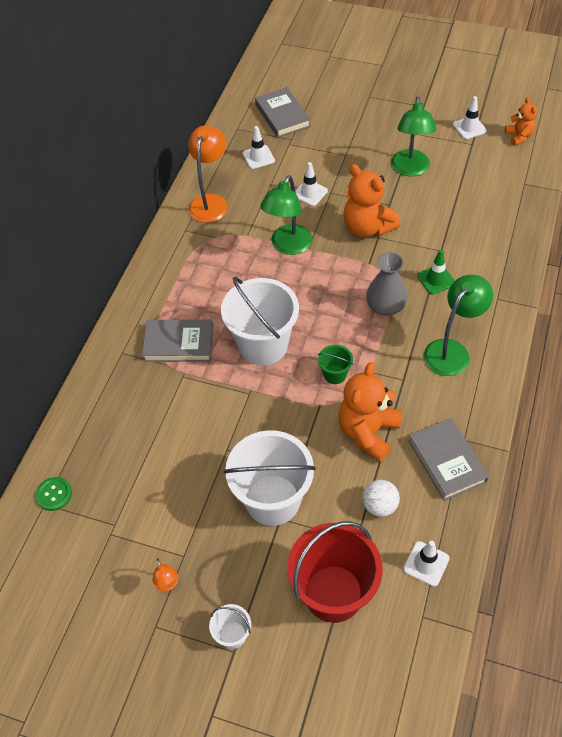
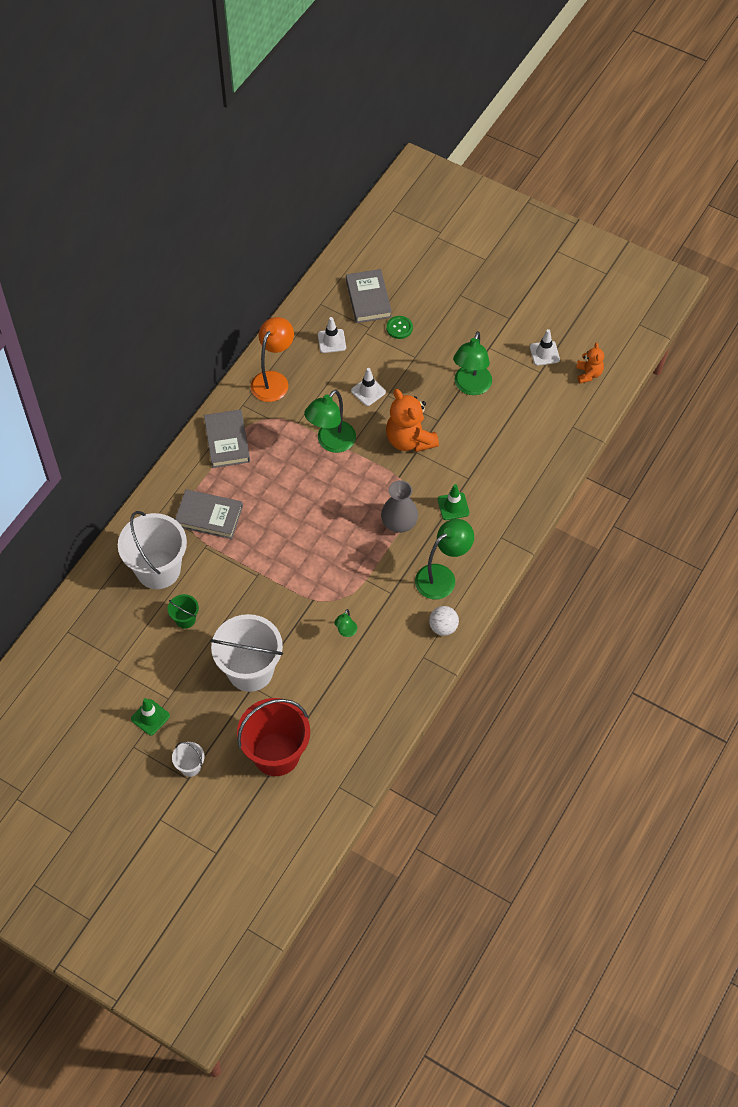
camera: 10 degrees right, 5 degrees up
green button [36,477,72,511] -> green button moved to [386,316,413,339]
orange lamp [153,558,178,591] -> green traffic cone [131,698,170,736]
white bucket [221,277,299,366] -> white bucket moved to [118,511,187,589]
green bucket [318,345,353,384] -> green bucket moved to [168,594,199,629]
orange teddy bear [338,362,402,462] -> green lamp [334,609,357,637]
white ball [363,480,400,517] -> white ball moved to [429,606,459,636]
white traffic cone [403,541,450,587] -> none
grey book [408,418,489,501] -> grey book moved to [204,409,250,468]

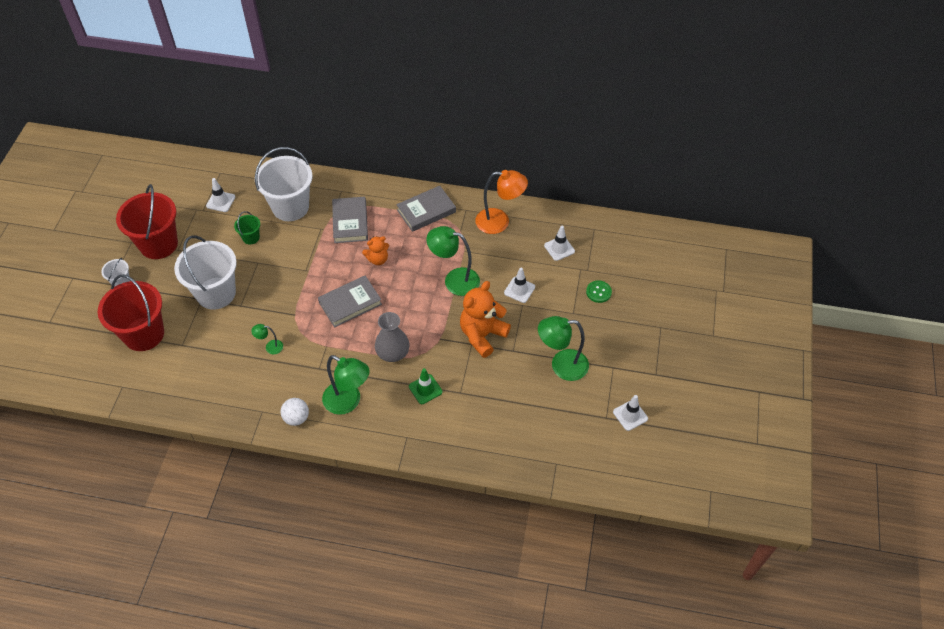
camera: 70 degrees right, 5 degrees down
green traffic cone [131,698,170,736] -> red bucket [116,184,178,259]
grey book [346,269,392,323] -> grey book moved to [318,276,382,327]
orange teddy bear [576,343,604,384] -> orange teddy bear moved to [362,236,389,265]
none -> white traffic cone [206,178,235,212]

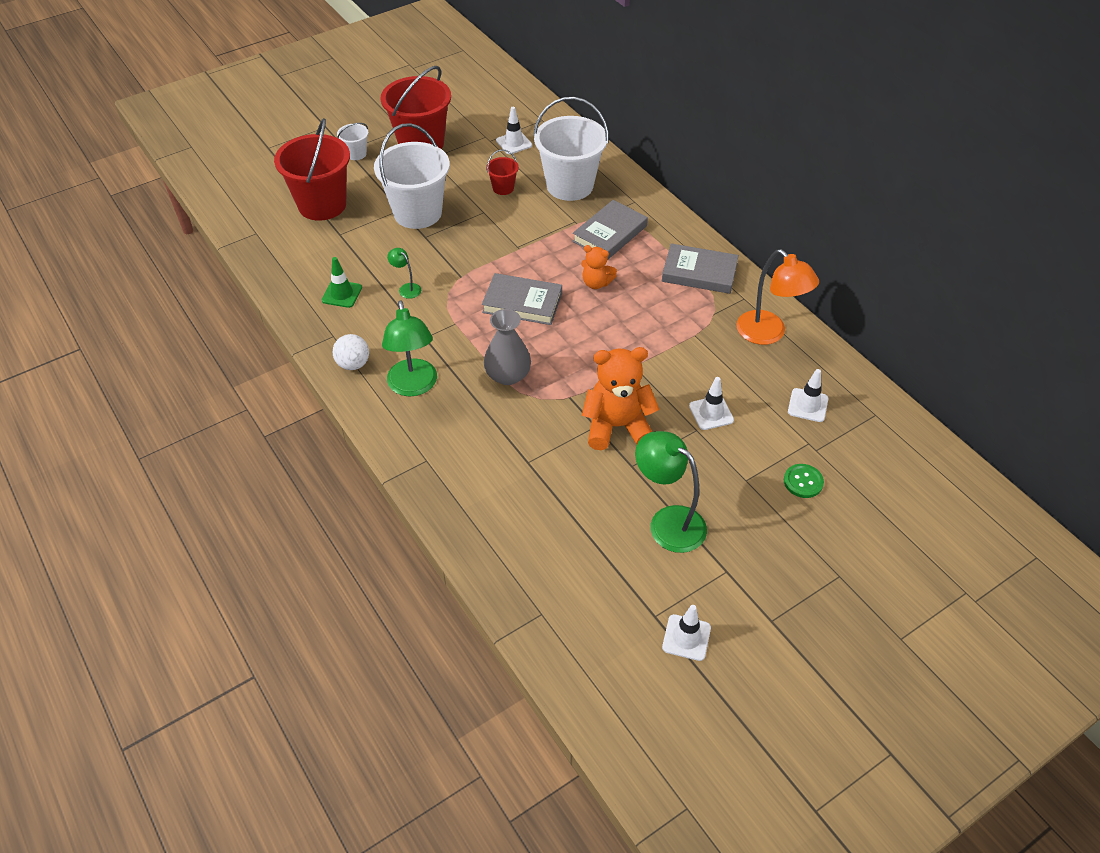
camera: 45 degrees right, 5 degrees down
green bucket [234,211,260,244] -> red bucket [486,149,519,195]
green traffic cone [409,368,442,404] -> green traffic cone moved to [322,257,362,308]
green lamp [426,226,480,296] -> none

